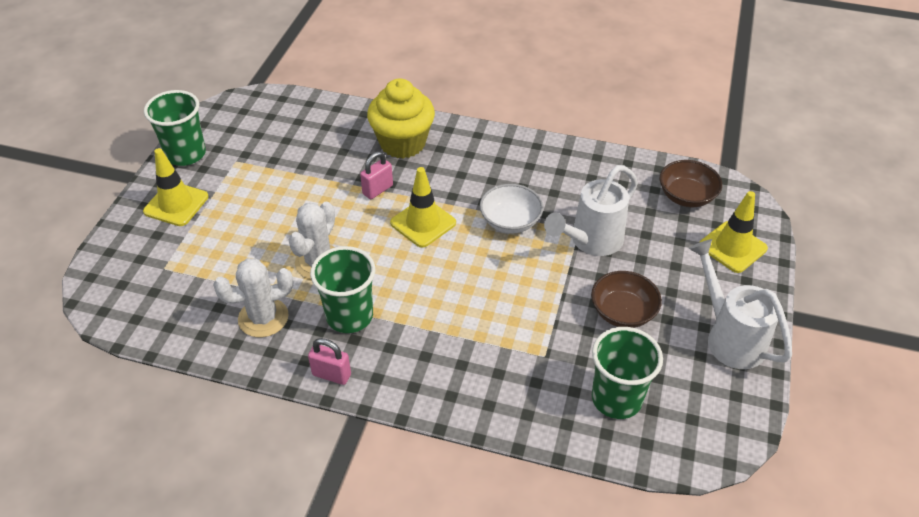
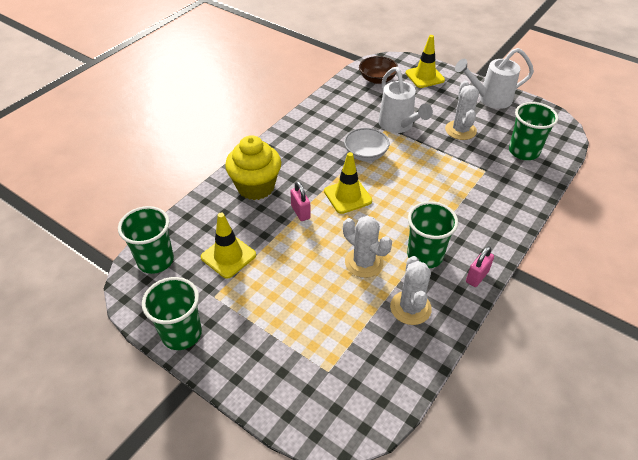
camera: 70 degrees left, 0 degrees up
yellow traffic cone [143,148,209,226] -> yellow traffic cone moved to [201,213,256,279]
brown bowl [591,271,662,328] -> white cactus [445,81,479,140]
none -> green cup [118,206,174,274]

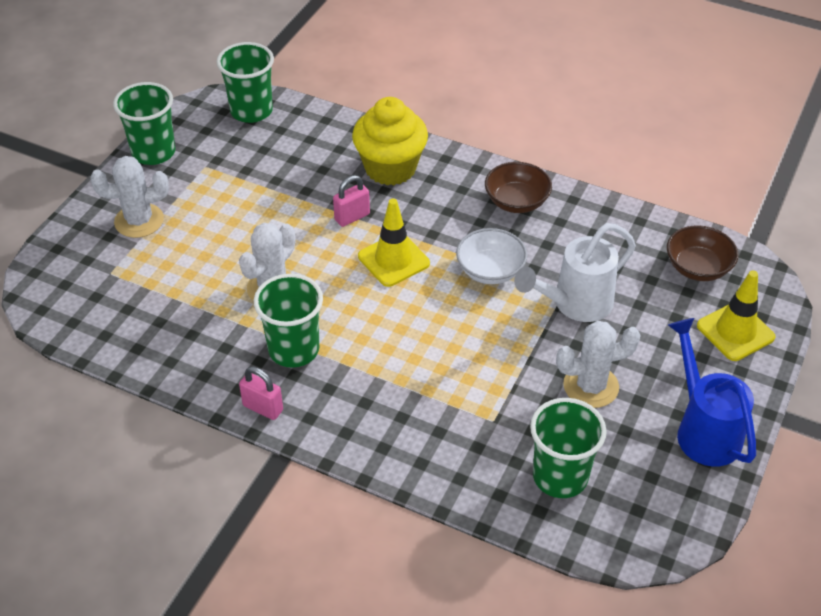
camera: 80 degrees right, 0 degrees up
yellow traffic cone [201,213,256,279] -> none
white cactus [390,256,432,325] -> white cactus moved to [90,156,169,238]
white watering can [455,48,534,109] -> blue watering can [668,318,756,467]
none -> brown bowl [485,162,552,213]

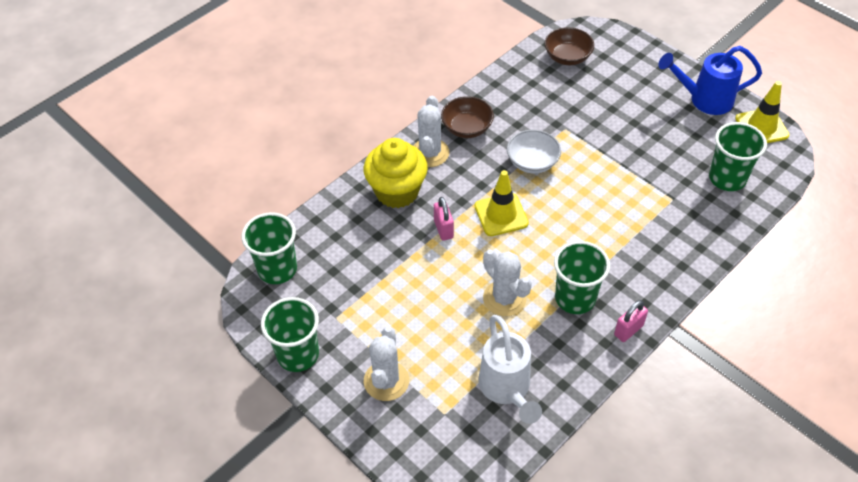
camera: 70 degrees left, 5 degrees up
white watering can [514,223,636,322] -> white watering can moved to [478,315,542,424]
white cactus [556,321,641,408] -> white cactus moved to [413,96,449,167]
yellow traffic cone [697,271,776,361] -> yellow traffic cone moved to [735,81,789,143]

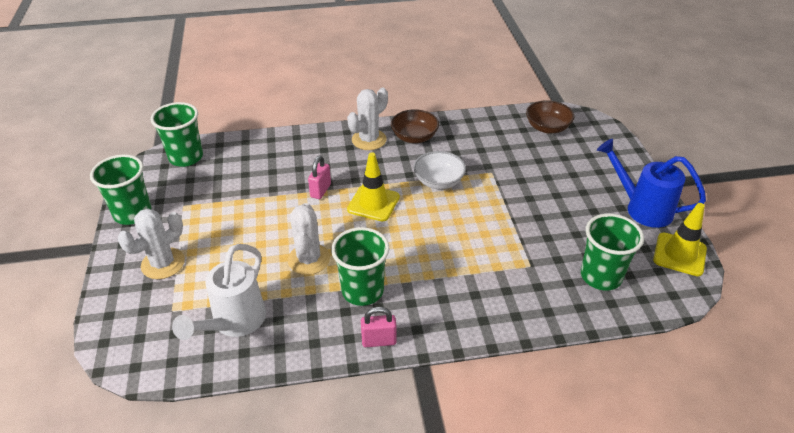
camera: 35 degrees right, 10 degrees down
yellow cupcake [364,138,428,208] -> none

